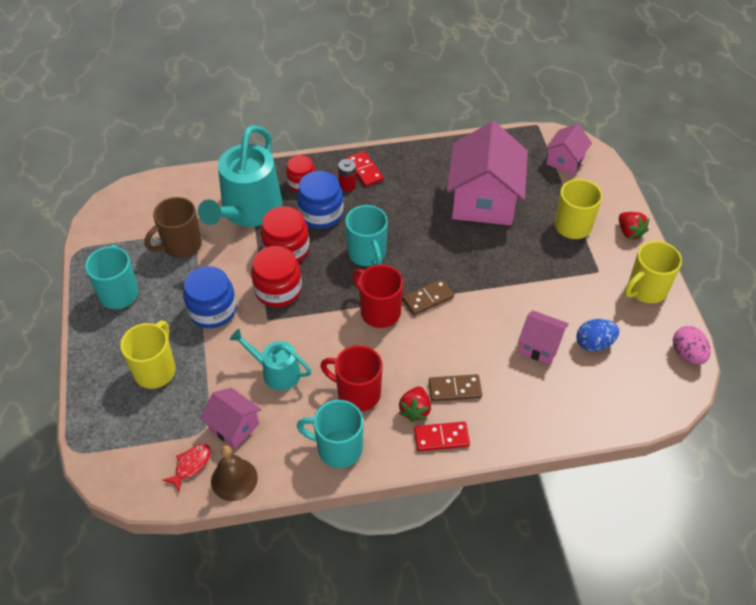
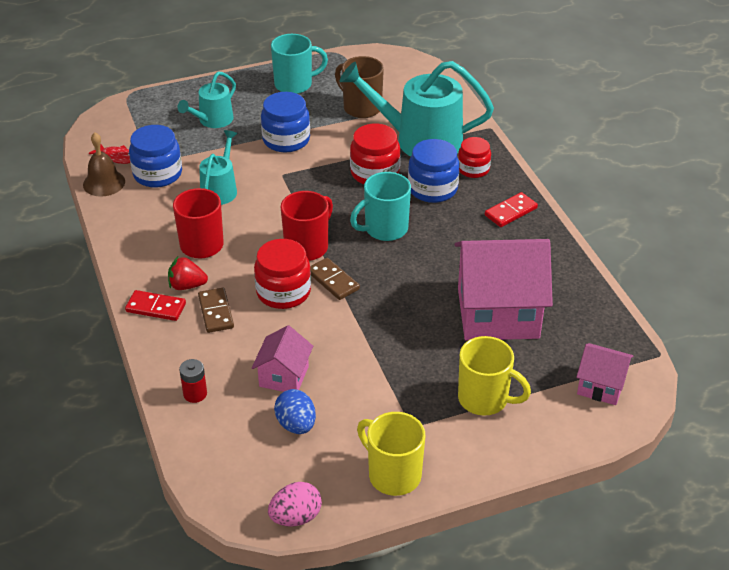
camera: 80 degrees right, 10 degrees down
yellow mug [120,321,176,389] -> turquoise watering can [177,72,236,128]
pink house [200,388,261,449] -> blue jar [129,125,182,188]
red jar [251,246,302,307] -> red jar moved to [254,239,311,309]
turquoise mug [297,400,364,468] -> none
red battery [338,159,356,191] -> red battery moved to [179,359,207,403]
red domino [414,422,470,451] -> red domino turned 60 degrees counterclockwise [125,290,186,321]
red strawberry [619,212,650,240] -> none

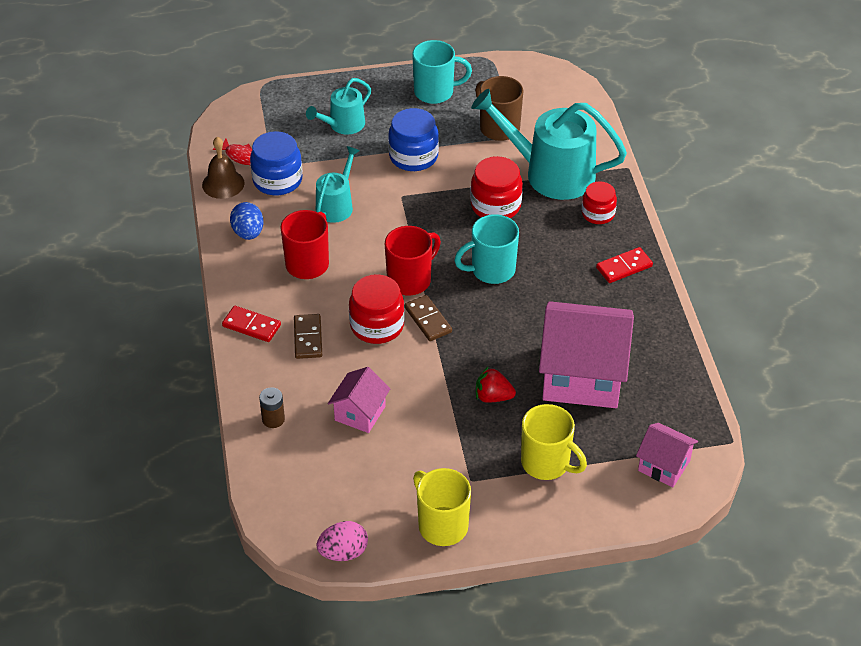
camera: 10 degrees right, 5 degrees up
red strawberry [168,257,208,290] -> red strawberry moved to [476,366,516,403]
red battery [179,359,207,403] -> brown battery [259,387,285,428]
blue egg [274,389,316,434] -> blue egg moved to [230,202,263,240]
blue jar [408,139,460,203] -> none

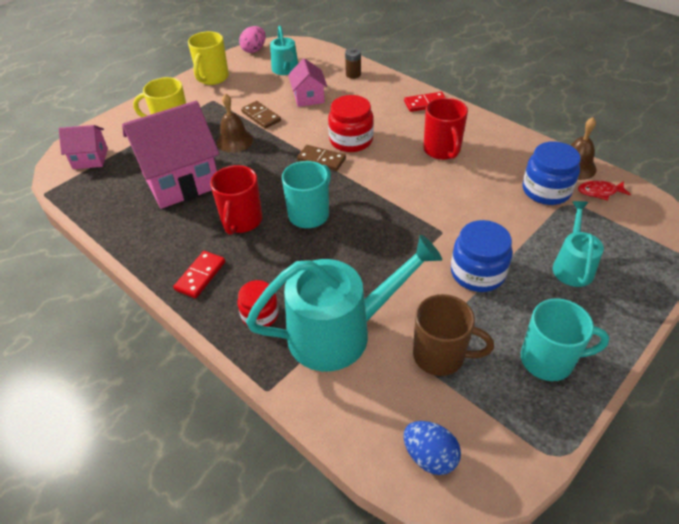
camera: 145 degrees right, 0 degrees up
blue egg [230,202,263,240] -> blue egg moved to [403,421,461,475]
brown domino [294,314,322,359] -> brown domino moved to [241,101,281,129]
turquoise watering can [316,146,360,223] -> turquoise watering can moved to [270,26,298,75]
red mug [385,226,441,295] -> red mug moved to [210,165,262,235]
turquoise mug [412,40,472,104] -> turquoise mug turned 135 degrees counterclockwise [521,298,609,381]
yellow mug [413,468,471,546] -> yellow mug turned 90 degrees clockwise [188,31,229,85]
red jar [470,156,523,218] -> none
red strawberry [476,366,516,403] -> brown bell [217,93,253,153]

